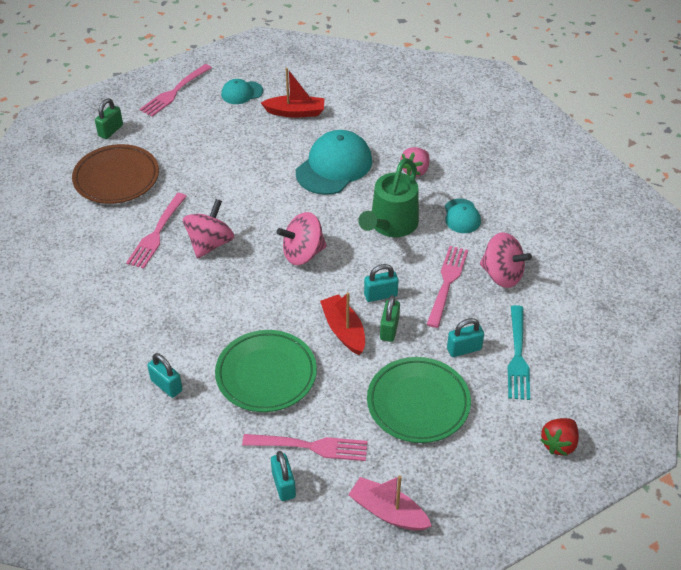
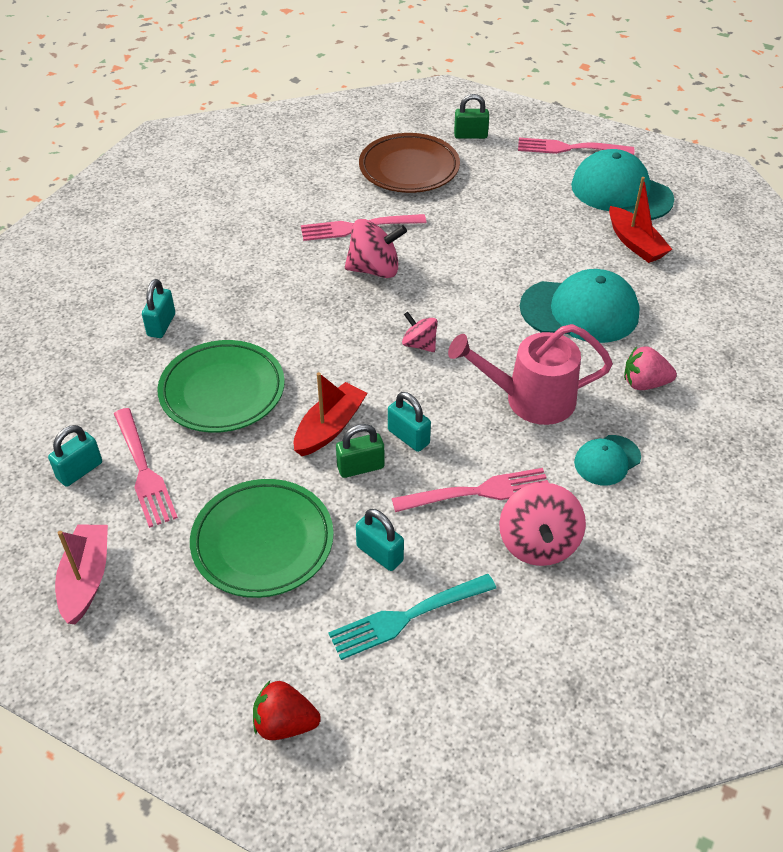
camera: 60 degrees right, 0 degrees up
turquoise cap [221,79,263,104] -> turquoise cap [571,149,674,220], size x1.90
pink spinning top [276,212,327,265] -> pink spinning top [402,312,438,352], size x0.60
green watering can [358,158,419,237] -> pink watering can [448,324,613,425]

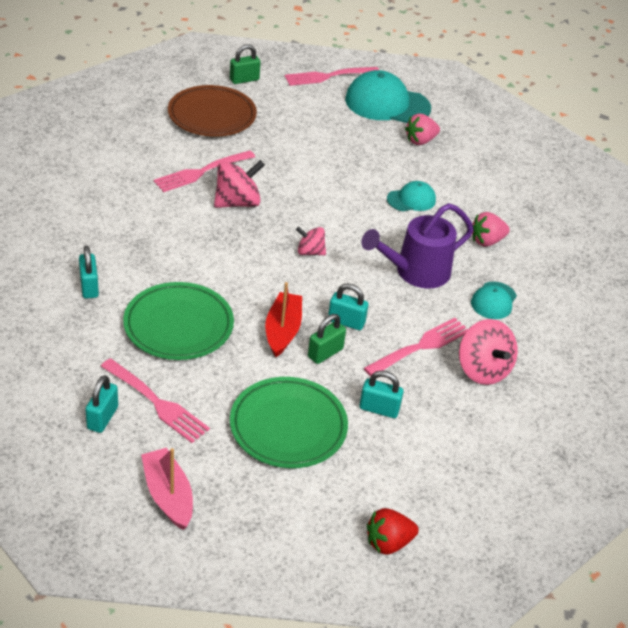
camera: 30 degrees left, 5 degrees down
turquoise fork [328,574,496,660] -> none
pink watering can [448,324,613,425] -> purple watering can [361,203,474,288]
turquoise cap [520,269,640,343] -> turquoise cap [387,181,436,211], size x0.53
red boat [609,177,673,263] -> pink strawberry [405,113,440,145]

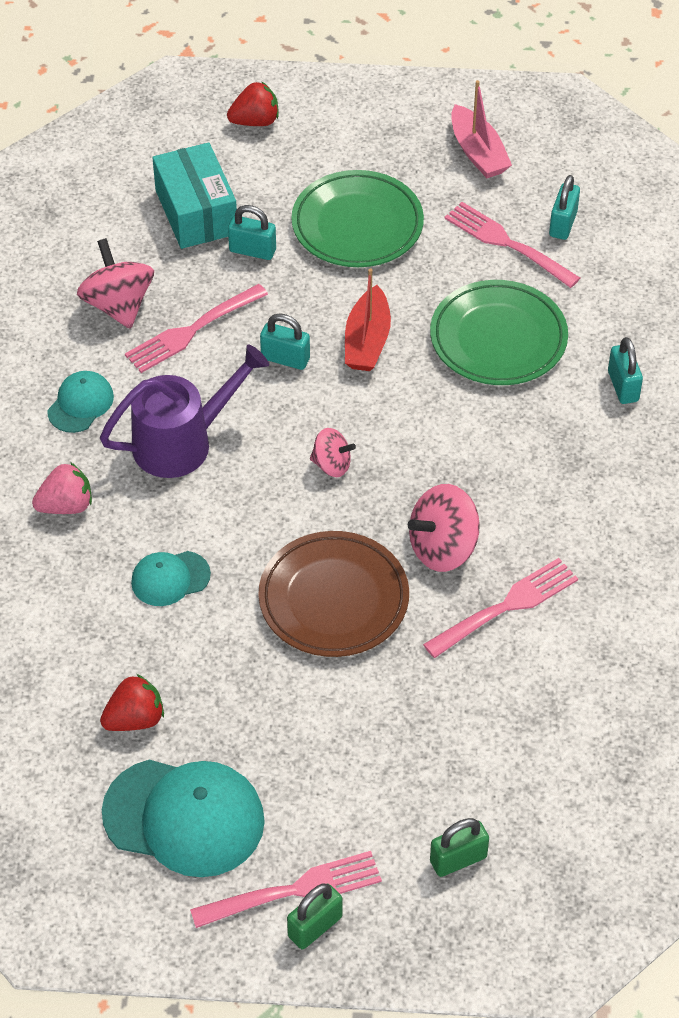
camera: 175 degrees left, 10 degrees up
brown plate [168,85,257,137] -> brown plate moved to [258,531,409,657]
green padlock [308,314,346,364] -> green padlock moved to [287,883,342,949]
pink strawberry [405,113,440,145] -> red strawberry [100,674,164,731]
none -> turquoise box [152,142,237,249]

